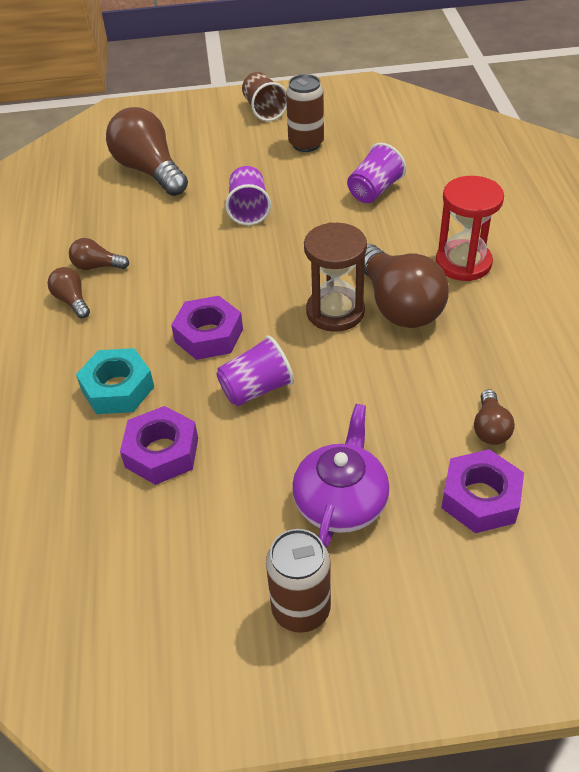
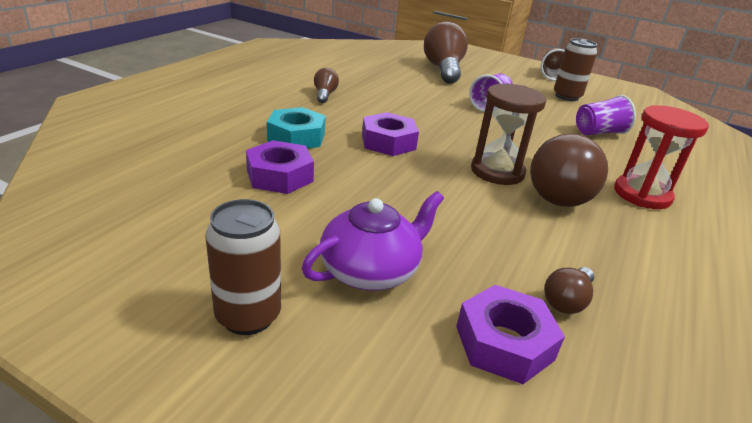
camera: 30 degrees right, 15 degrees down
brown light bulb [69,238,129,270] -> none
purple cup [216,335,294,406] -> none

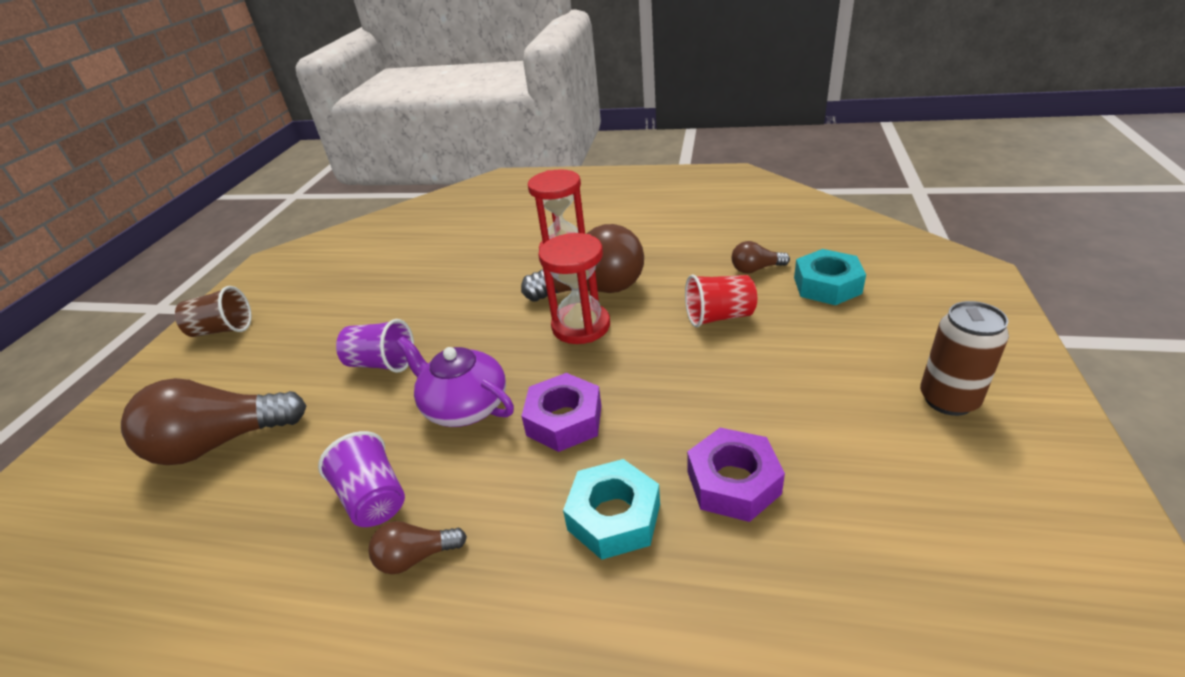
camera: 100 degrees left, 5 degrees up
purple teapot [302,191,444,291] -> purple teapot moved to [396,337,514,427]
purple nut [456,285,565,384] -> turquoise nut [794,249,866,305]
brown hourglass [471,84,546,185] -> red hourglass [538,233,610,344]
brown light bulb [544,267,594,314] -> brown light bulb turned 150 degrees clockwise [732,241,790,273]
brown can [554,38,597,101] -> none
purple cup [576,95,636,135] -> purple cup moved to [318,431,405,527]
none -> red cup [685,274,757,328]

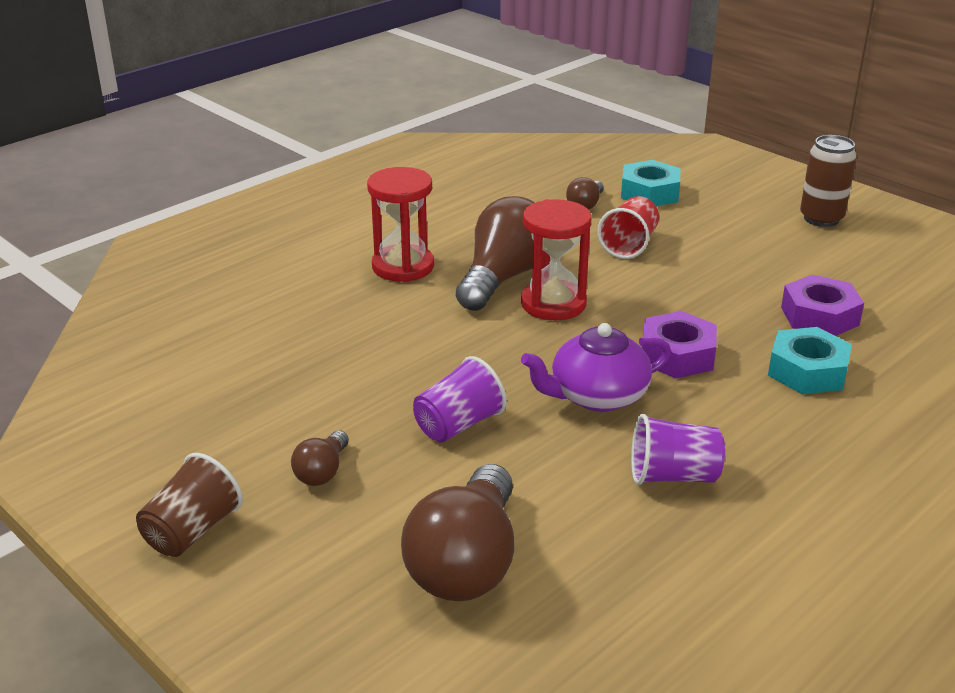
camera: 60 degrees left, 5 degrees down
brown light bulb [368,521,467,574] -> brown light bulb moved to [291,431,349,486]

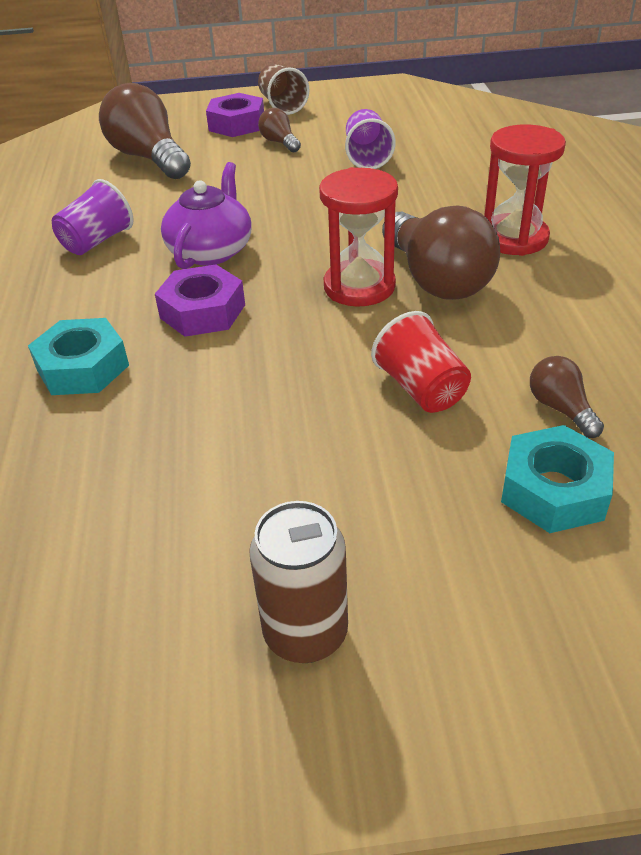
camera: 130 degrees right, 10 degrees up
purple cup [413,356,507,443] -> purple cup moved to [345,109,396,169]
purple nut [781,275,864,336] -> purple nut moved to [206,93,264,137]

